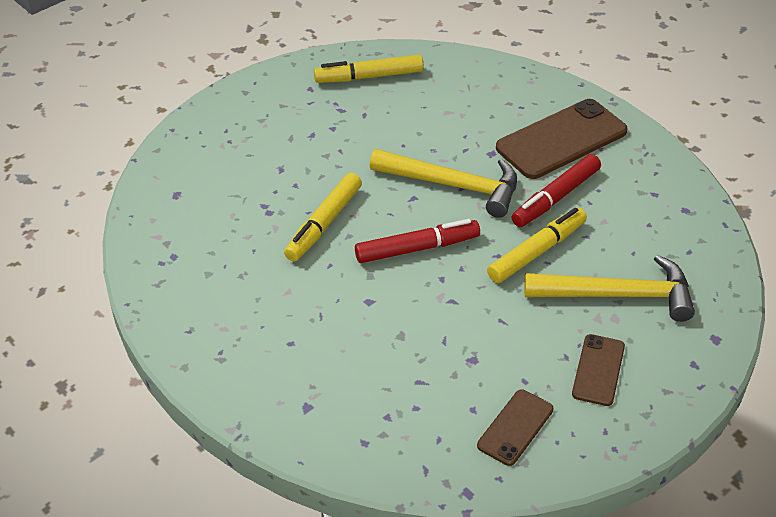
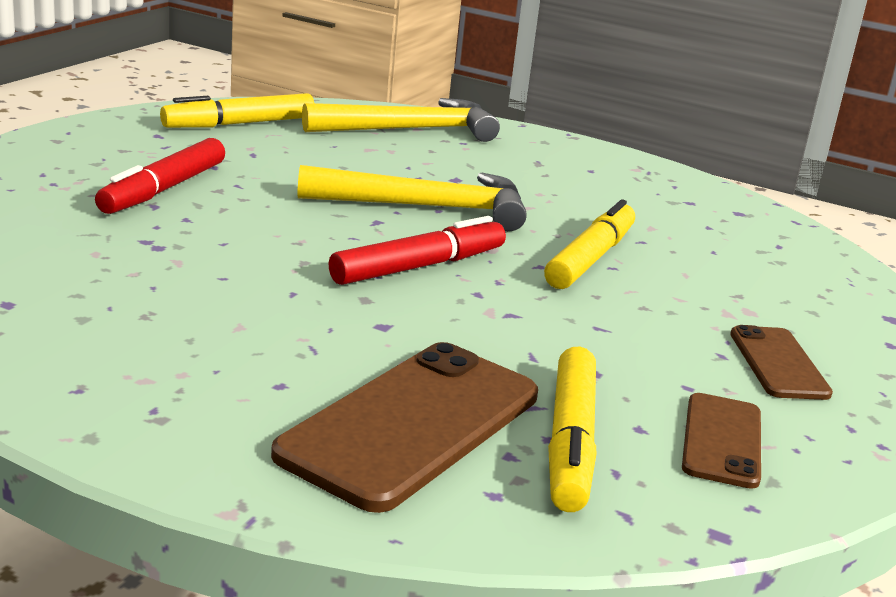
camera: 25 degrees left, 20 degrees down
yellow marker [284,173,362,262] -> yellow marker moved to [548,347,597,512]
brown phone [496,99,628,179] -> brown phone moved to [271,342,538,513]
red marker [512,154,601,227] -> red marker moved to [95,138,225,214]
yellow hammer [524,255,695,322] -> yellow hammer moved to [302,98,500,142]

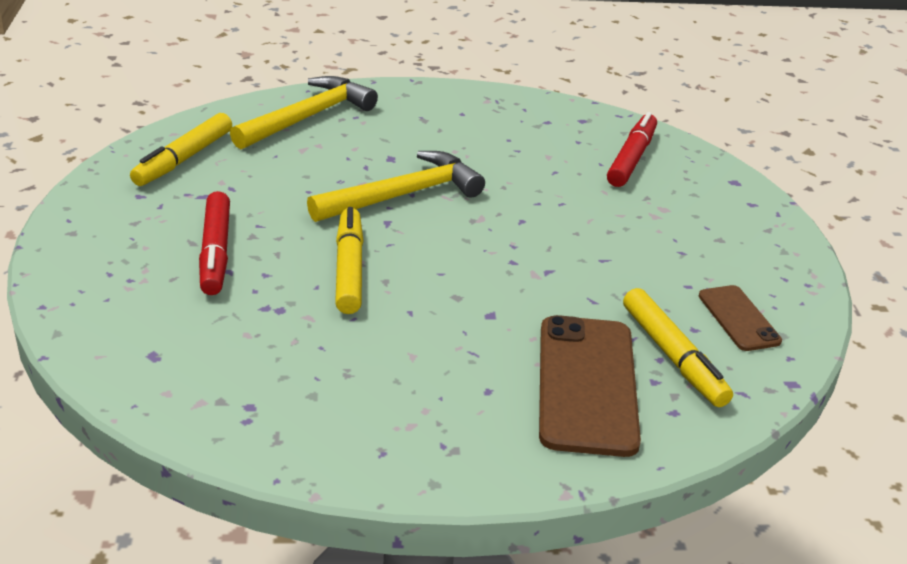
camera: 30 degrees left, 10 degrees up
red marker [329,216,506,285] -> red marker moved to [607,112,657,187]
yellow marker [544,199,635,289] -> yellow marker moved to [335,207,364,314]
brown phone [730,325,833,400] -> none

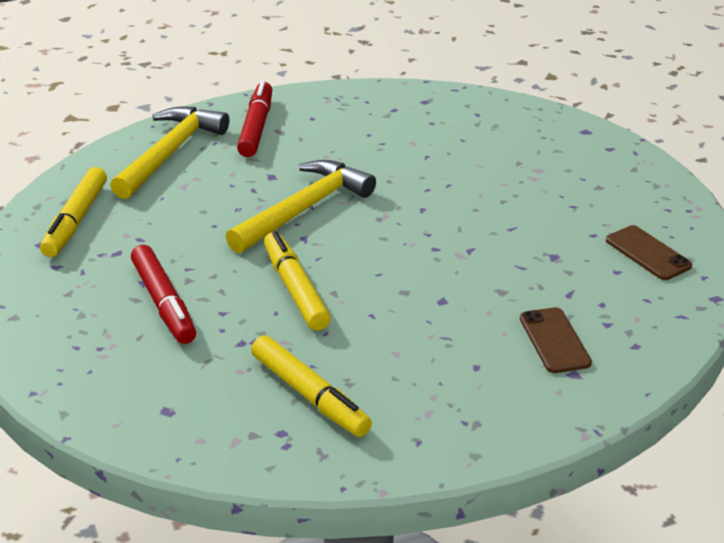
camera: 15 degrees left, 0 degrees up
brown phone [539,315,641,457] -> brown phone [520,307,592,373], size x0.54
red marker [607,112,657,187] -> red marker moved to [237,80,272,157]
yellow marker [623,288,733,407] -> yellow marker moved to [251,335,372,437]

